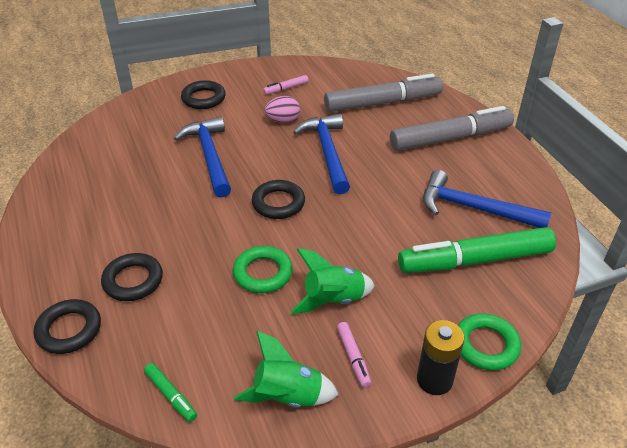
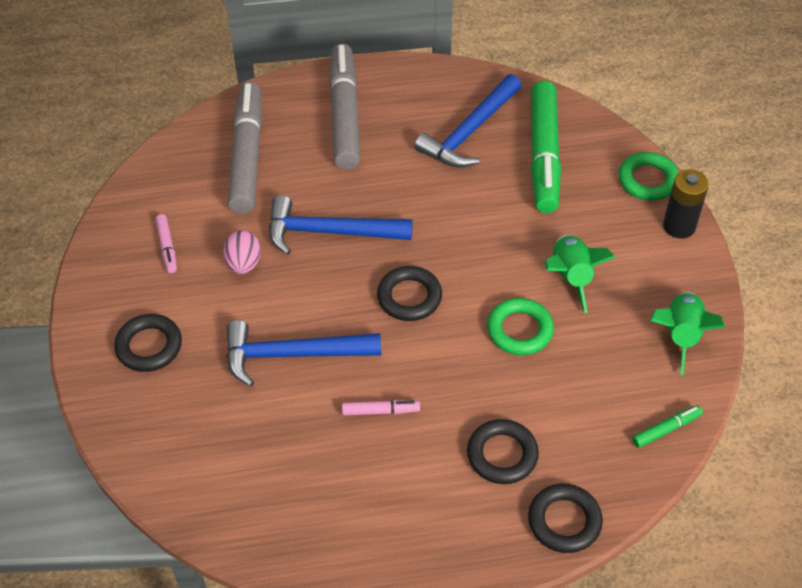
camera: 75 degrees left, 10 degrees up
pink marker [337,322,372,388] -> pink marker moved to [342,400,420,415]

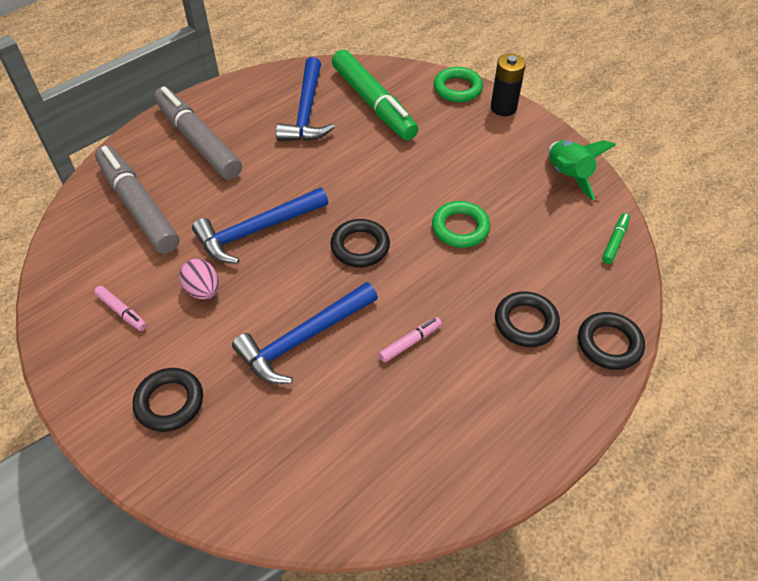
camera: 35 degrees left, 0 degrees up
green rocket [545,235,616,313] -> none

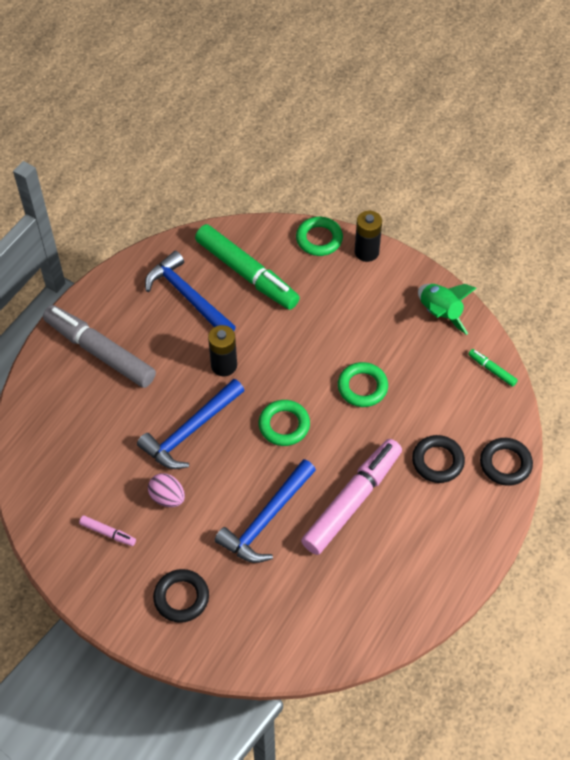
camera: 15 degrees left, 5 degrees up
grey marker [95,145,180,254] -> none
blue hammer [276,57,335,141] -> blue hammer turned 150 degrees clockwise [145,251,236,331]
black ring [330,219,390,267] -> green ring [259,400,310,446]
pink marker [379,317,442,362] -> pink marker [301,439,402,555], size x2.41
green marker [602,213,630,264] -> green marker turned 60 degrees counterclockwise [468,349,518,387]
none -> black battery [208,325,237,376]

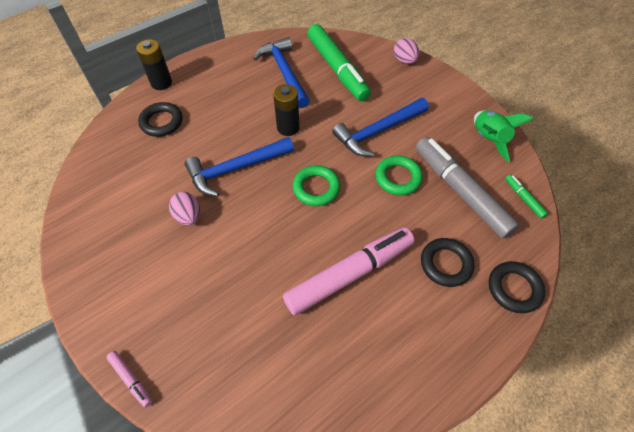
camera: 20 degrees right, 0 degrees up
grey marker [43,305,156,388] -> grey marker moved to [416,137,519,239]
pink marker [79,516,136,546] -> pink marker moved to [106,351,152,408]
black ring [153,569,209,623] -> black ring moved to [138,102,182,137]
blue hammer [215,459,316,563] -> blue hammer moved to [332,98,429,157]
green ring [296,217,343,256] -> pink egg [394,38,419,64]
black battery [355,211,382,262] -> black battery moved to [136,39,172,90]

